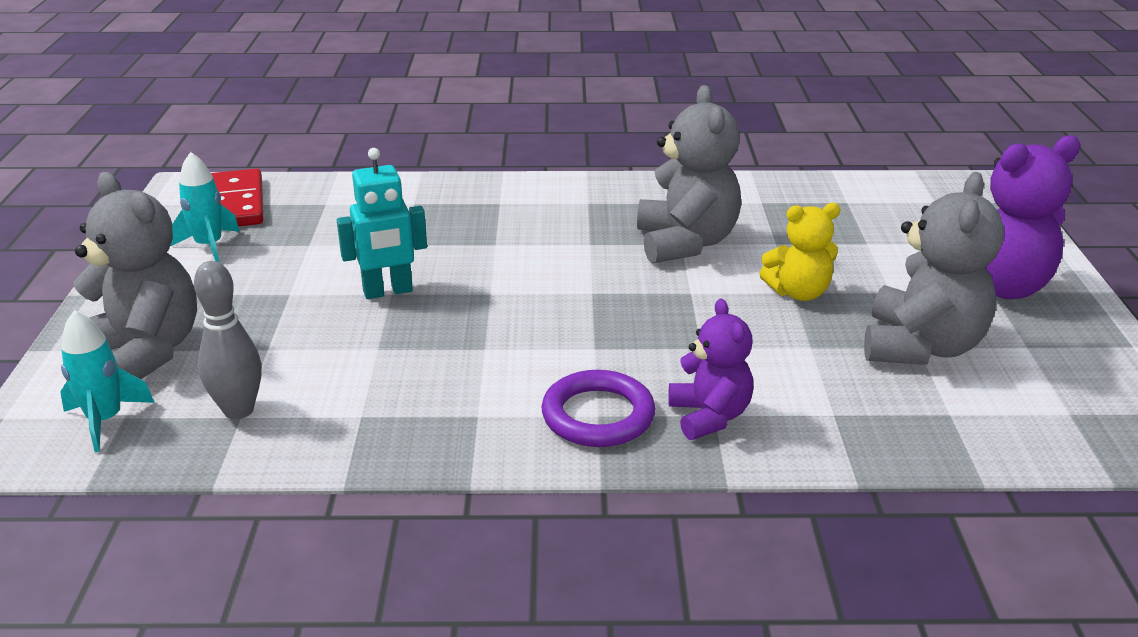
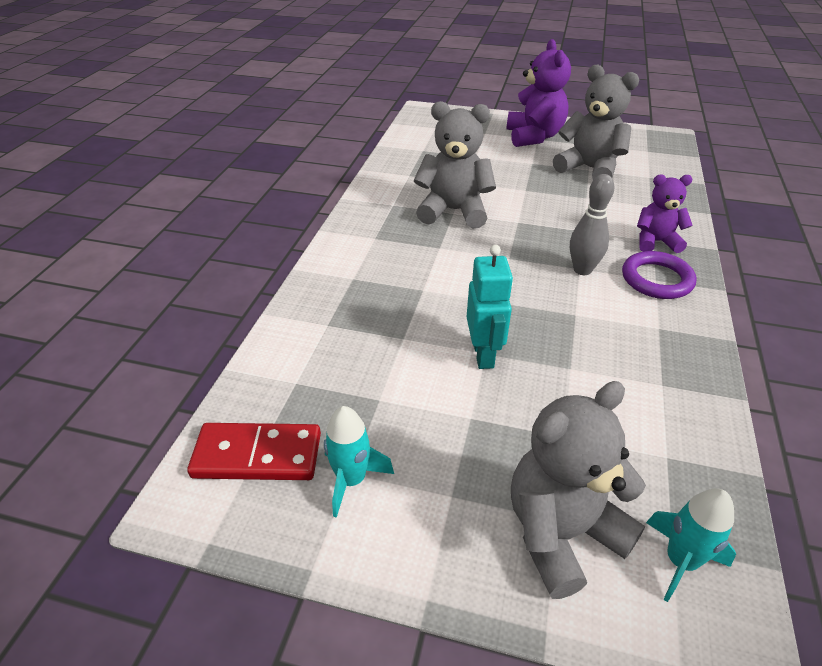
camera: 75 degrees left, 10 degrees up
grey bowling pin [194,261,262,419] -> grey bowling pin moved to [570,174,615,275]
yellow teddy bear [759,203,840,301] -> none

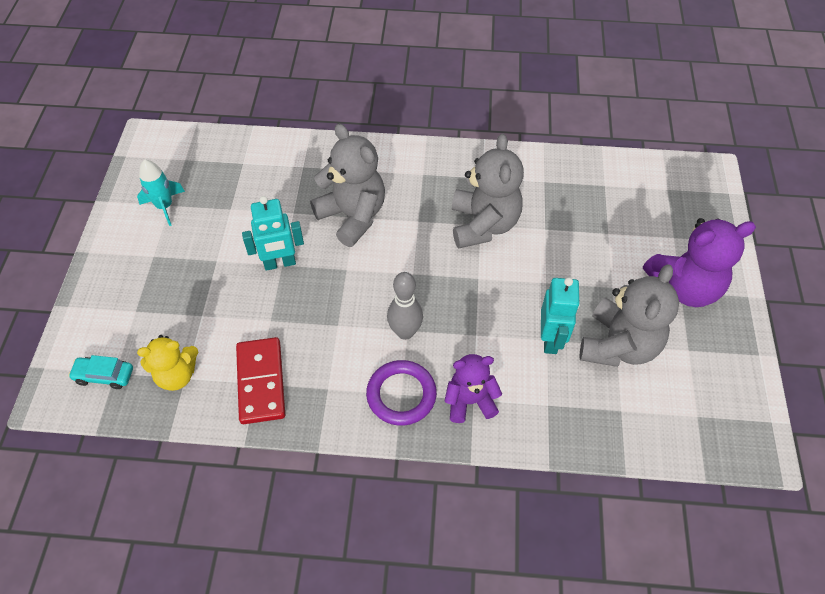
camera: 80 degrees right, 15 degrees up
red domino [187,423,321,480] -> red domino moved to [236,337,285,424]
grey teddy bear [511,381,646,599] -> grey teddy bear moved to [310,124,385,247]
purple teddy bear [637,174,693,253] -> purple teddy bear turned 90 degrees counterclockwise [445,354,502,423]
turquoise rocket [646,489,736,602] -> turquoise car [68,355,133,389]
none -> yellow teddy bear [137,335,198,391]
none -> turquoise robot [541,277,580,354]

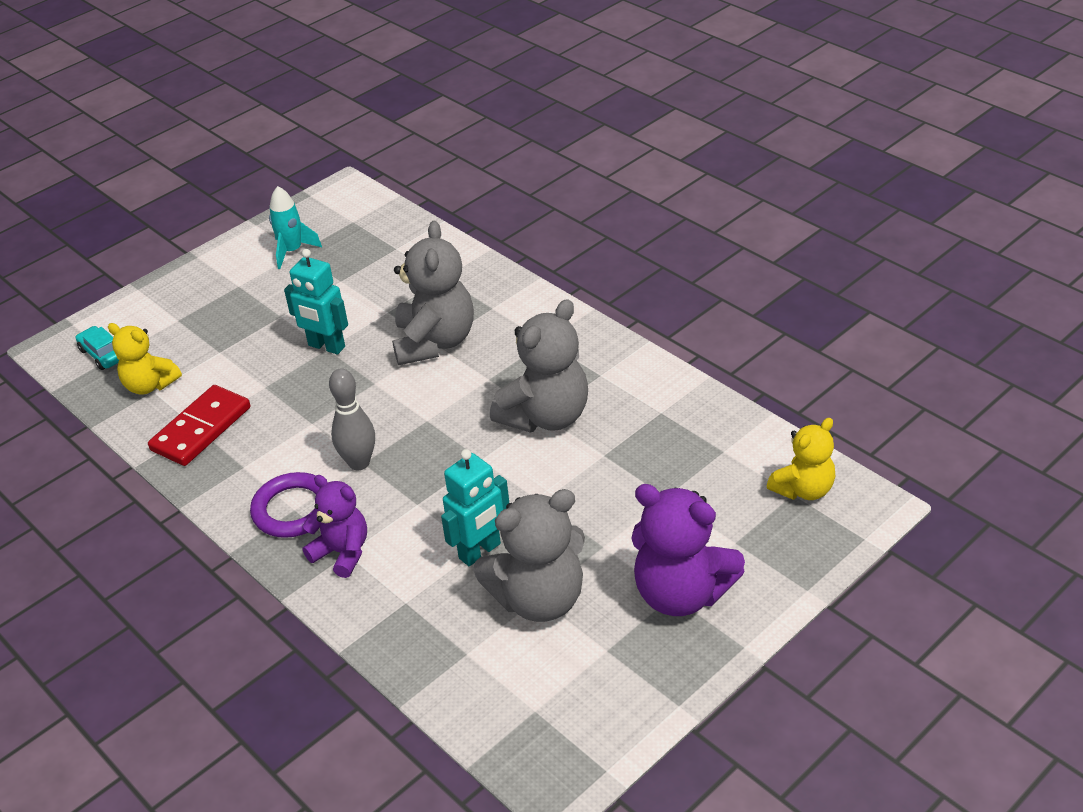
camera: 45 degrees right, 15 degrees down
none -> yellow teddy bear [767,418,835,500]

